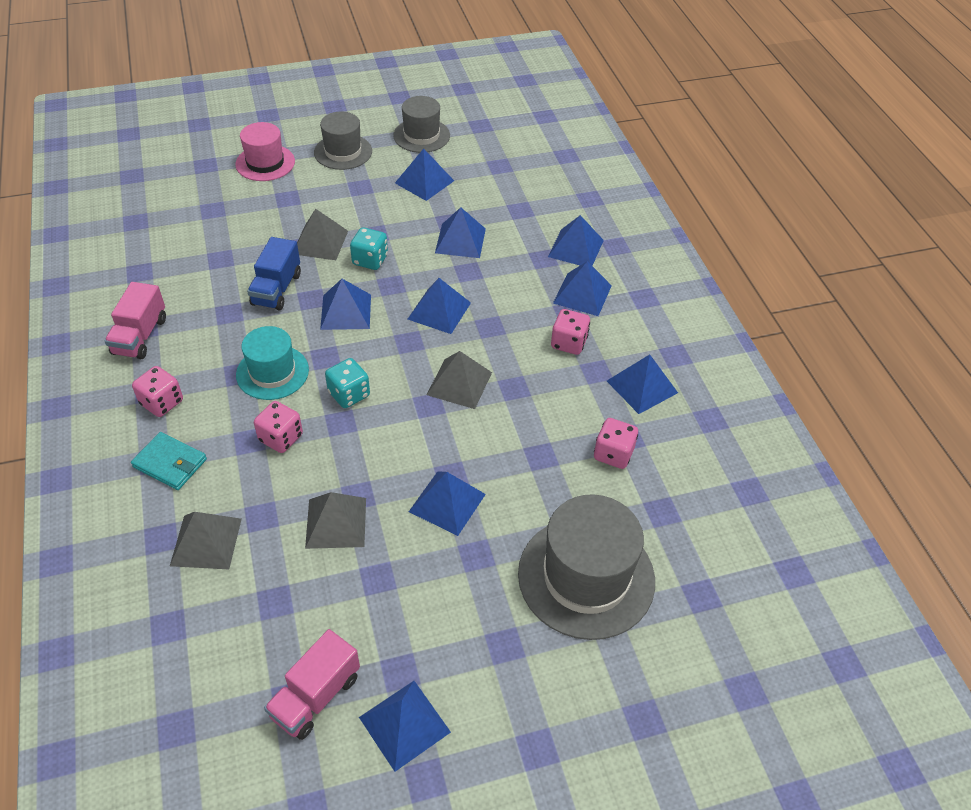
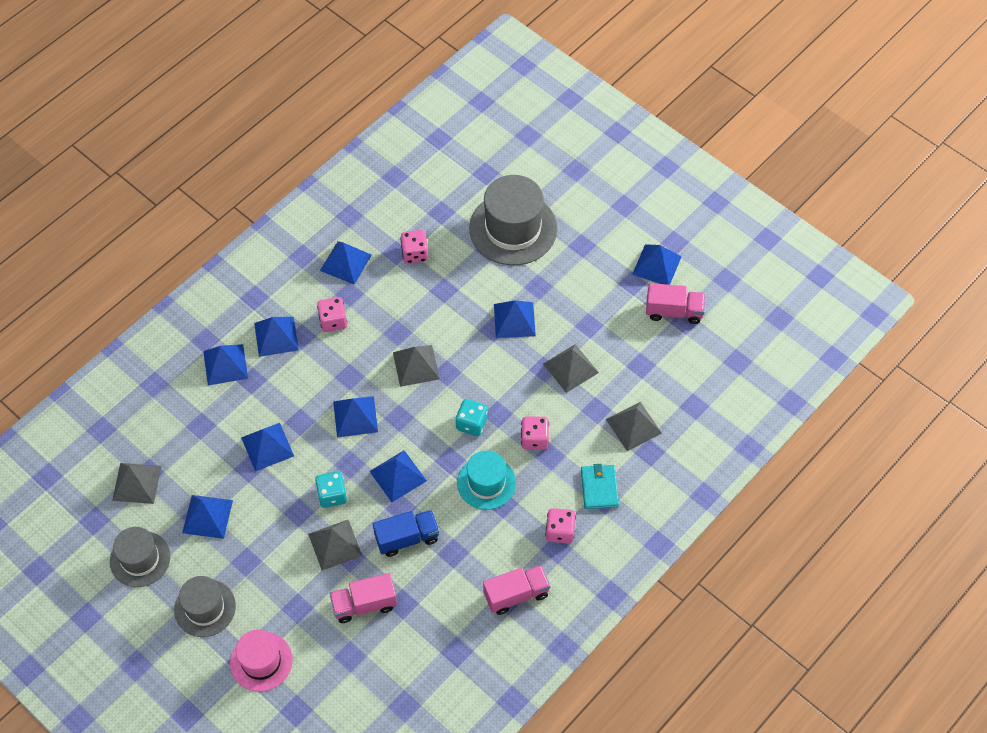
camera: 120 degrees left, 10 degrees up
none -> grey pyramid [112,463,161,504]
none -> pink truck [329,573,397,623]

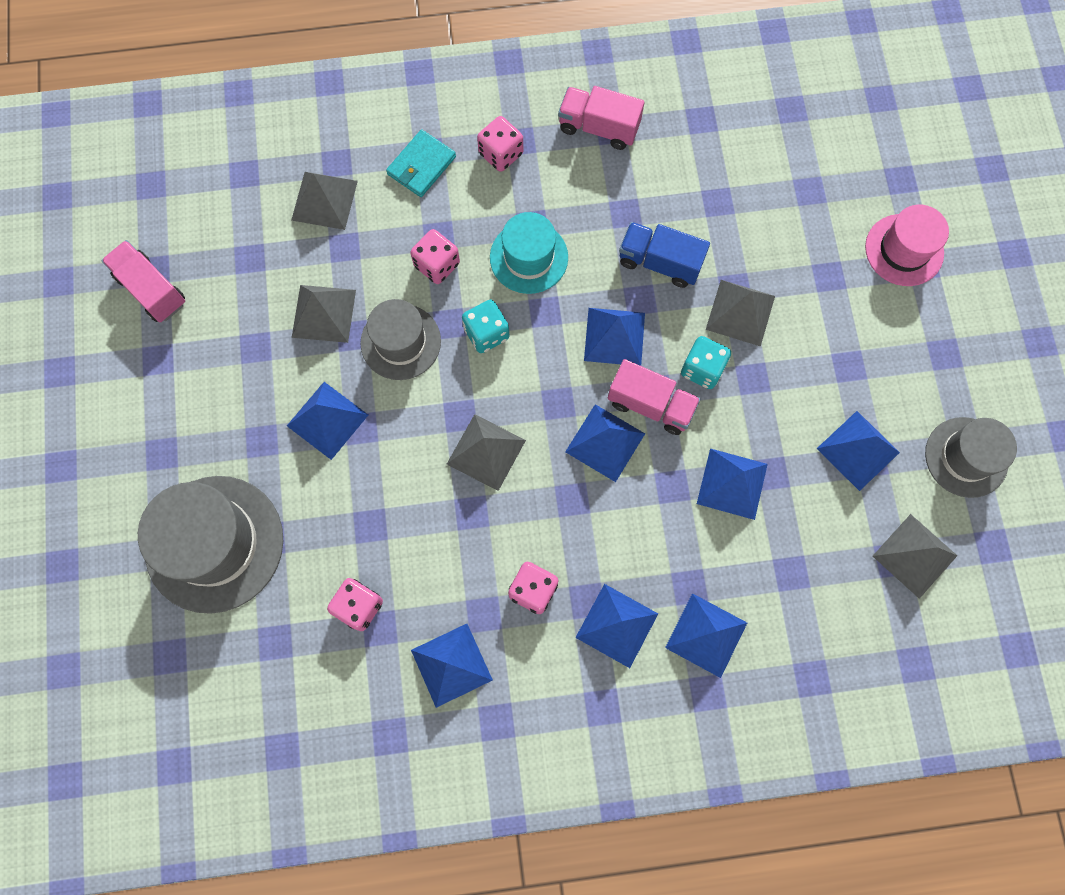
camera: 140 degrees left, 15 degrees up
grey hat [174,576,236,637] -> grey hat moved to [360,299,441,380]
pink truck [329,573,397,623] -> pink truck moved to [608,359,700,435]
blue pyramid [632,244,682,285] -> none

